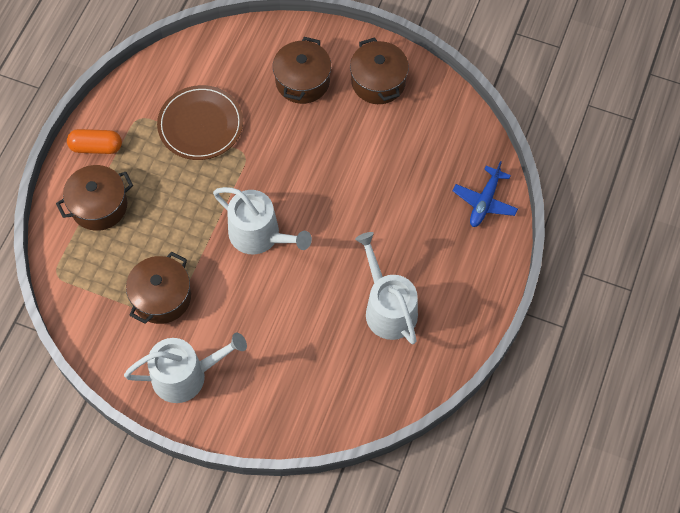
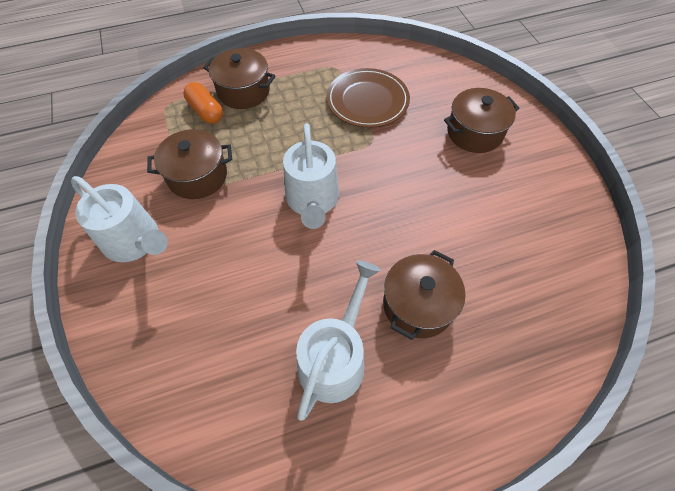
camera: 50 degrees right, 5 degrees down
orange capsule [67,129,122,154] -> orange capsule moved to [184,82,223,124]
brown pot [350,38,409,104] -> brown pot moved to [383,250,465,340]
blue plane [453,161,518,227] -> none

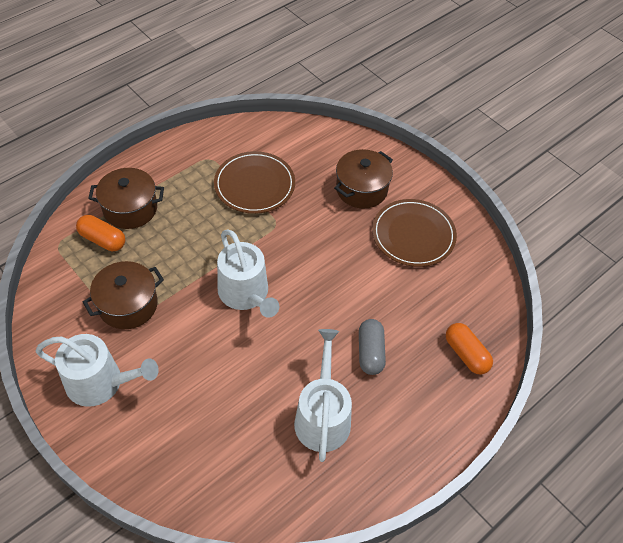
camera: 25 degrees left, 5 degrees down
brown pot [383,250,465,340] -> grey capsule [359,319,386,375]
none -> brown plate [372,199,457,267]
none -> orange capsule [446,323,493,375]

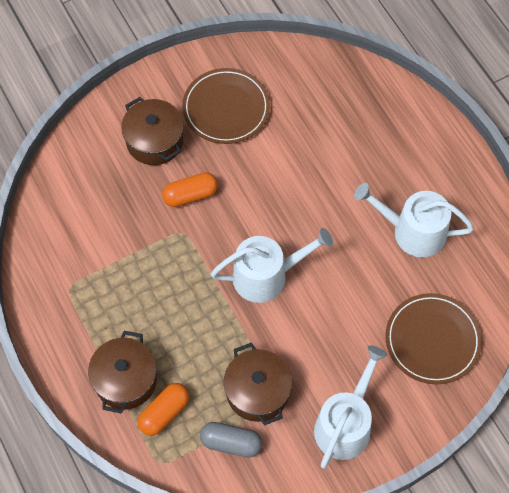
camera: 75 degrees left, 10 degrees up
brown plate [214,151,295,214] -> brown plate moved to [385,293,482,384]
grey capsule [359,319,386,375] -> grey capsule moved to [200,422,262,457]
orange capsule [446,323,493,375] -> orange capsule moved to [162,172,218,207]

